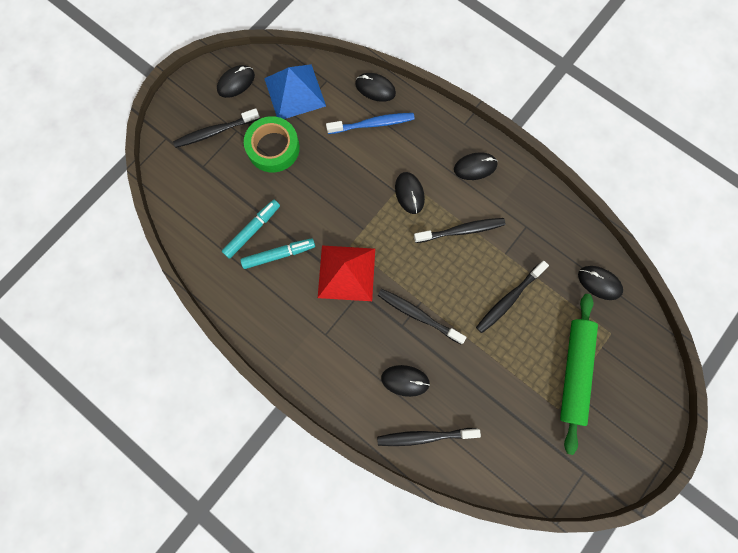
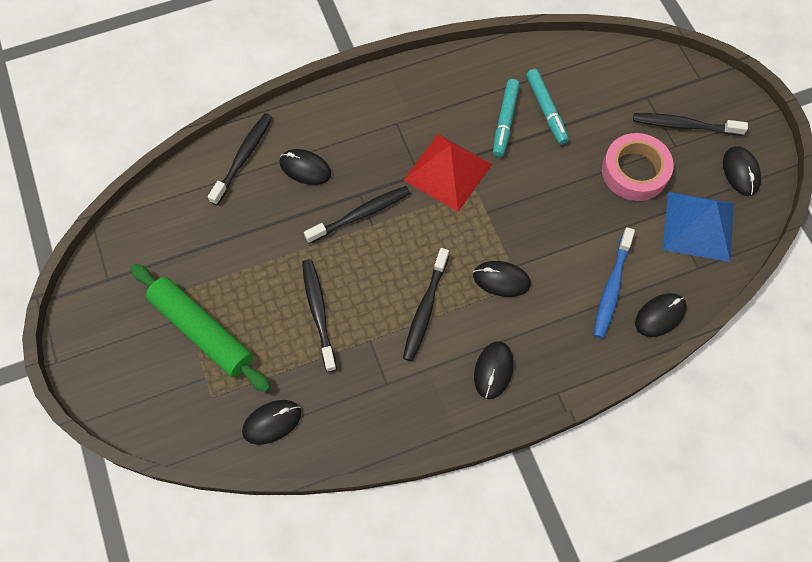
camera: 120 degrees right, 10 degrees down
black toothbrush [173,108,260,148] -> black toothbrush turned 90 degrees counterclockwise [633,113,748,136]
green tape [244,116,300,172] -> pink tape [602,133,674,201]
black mouse [381,365,430,397] -> black mouse turned 75 degrees clockwise [280,149,331,185]

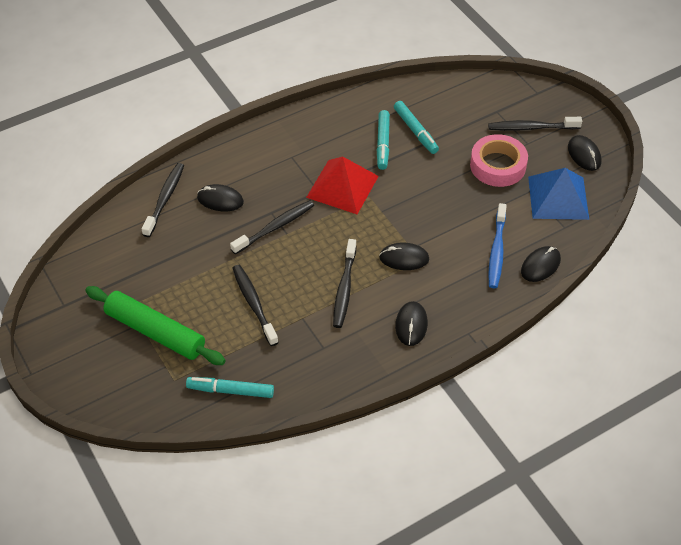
camera: 10 degrees left, 15 degrees down
black mouse [242,400,302,445] -> turquoise marker [186,377,274,398]

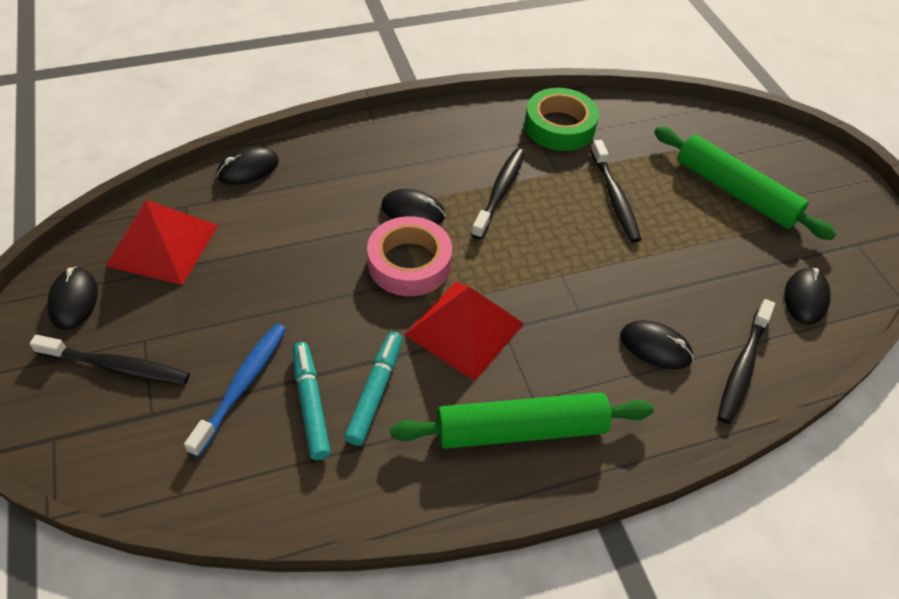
camera: 170 degrees left, 0 degrees up
turquoise marker [186,377,274,398] -> none
black toothbrush [230,200,314,255] -> none
black mouse [395,301,428,346] -> black mouse moved to [784,268,830,325]
pink tape [470,134,528,187] -> pink tape moved to [367,216,452,296]
blue toothbrush [488,203,507,288] -> blue toothbrush moved to [184,324,286,457]
blue pyramid [528,168,589,220] -> red pyramid [105,200,219,285]
none -> green rolling pin [390,392,654,449]
none -> green tape [525,88,599,151]

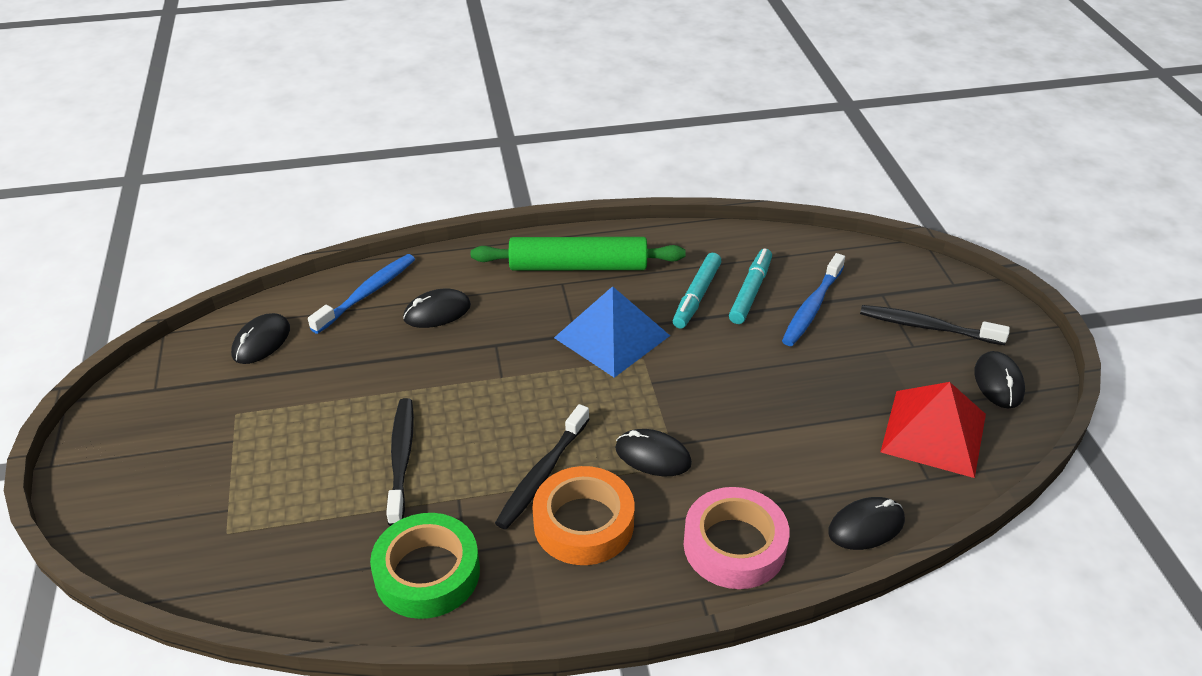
camera: 170 degrees left, 10 degrees down
turquoise marker [292,342,331,460] -> turquoise marker turned 150 degrees counterclockwise [729,249,772,324]
pink tape [367,216,452,296] -> pink tape moved to [684,487,790,589]
red pyramid [404,282,524,381] -> blue pyramid [554,286,670,378]
black mouse [620,320,694,369] -> black mouse turned 60 degrees counterclockwise [403,289,471,328]
green rolling pin [654,127,837,240] -> none
black toothbrush [718,299,775,424] -> blue toothbrush [308,254,415,334]
none -> orange tape [532,466,635,565]

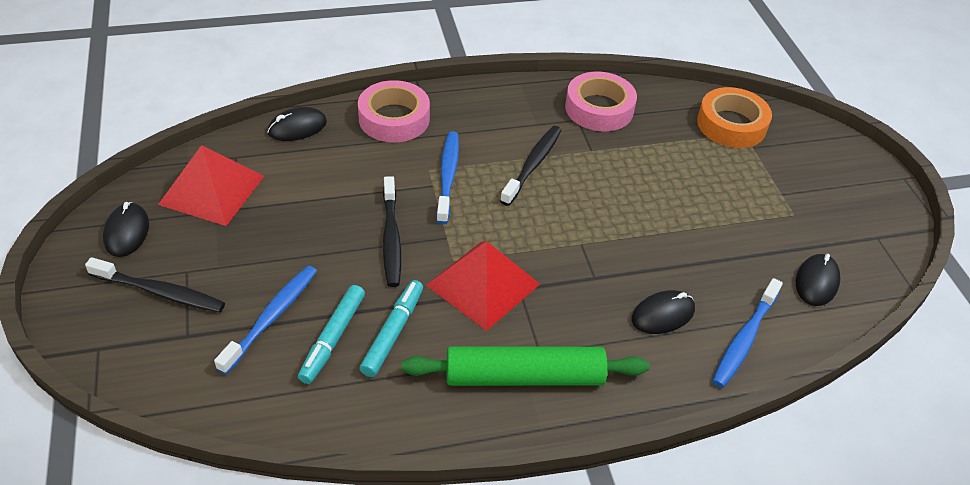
camera: 175 degrees right, 5 degrees up
green tape [370,513,480,619] -> pink tape [565,72,637,131]
black toothbrush [386,398,414,526] -> black toothbrush moved to [383,176,401,287]
orange tape [532,466,635,565] -> orange tape moved to [697,87,772,148]
blue pyramid [554,286,670,378] -> red pyramid [426,241,540,331]
black mouse [615,429,692,476] -> blue toothbrush [436,131,459,224]

